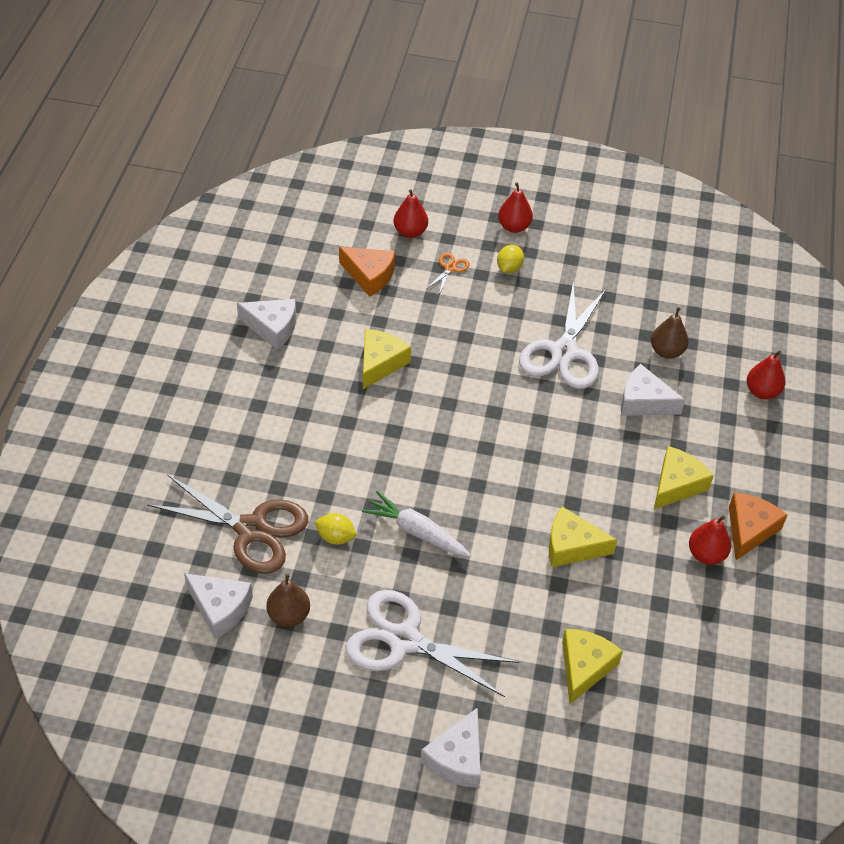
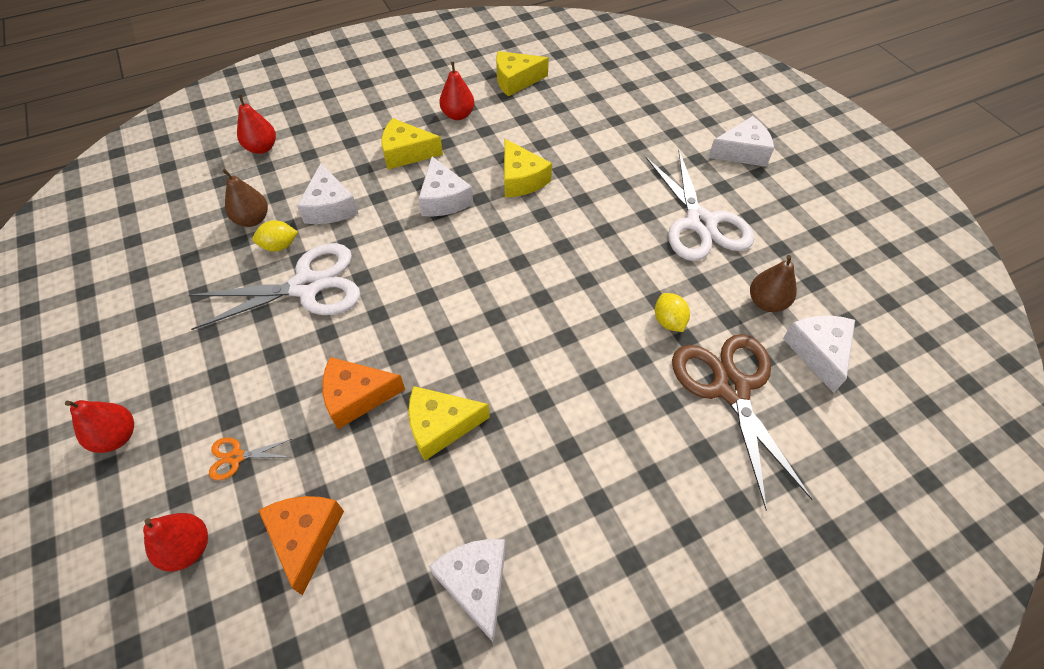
camera: 125 degrees left, 5 degrees up
white carrot [362,491,471,557] -> none
yellow lemon [497,245,524,273] -> yellow lemon moved to [252,220,298,252]
yellow cheese [562,629,623,704] -> yellow cheese moved to [496,51,549,97]
orange cheese [729,493,787,560] -> orange cheese moved to [322,357,405,429]
none -> white cheese [418,156,473,217]

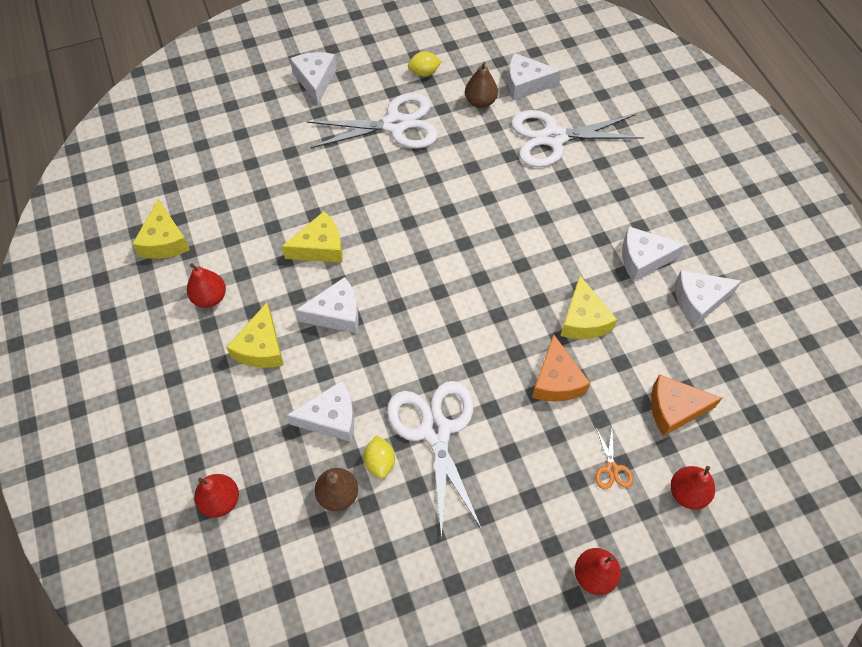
camera: 85 degrees left, 5 degrees up
yellow lemon [655,293,690,332] -> yellow lemon moved to [408,51,442,77]
brown scissors [672,334,812,510] -> white scissors [511,110,645,167]
none -> white cheese [622,226,686,281]

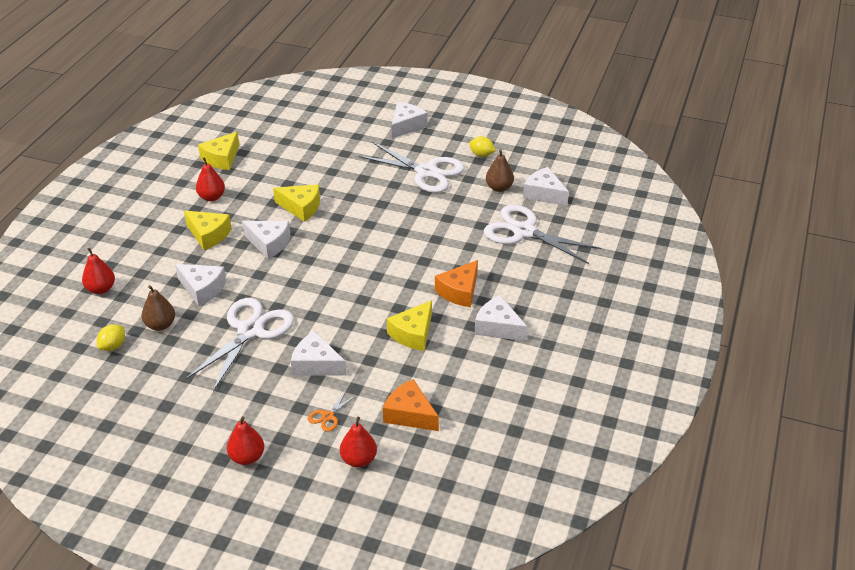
camera: 40 degrees right, 20 degrees down
yellow cheese [226,302,284,368] -> yellow cheese turned 105 degrees counterclockwise [184,210,232,250]
yellow lemon [363,435,395,479] -> yellow lemon moved to [97,324,125,351]
orange cheese [532,334,591,402] -> orange cheese moved to [435,260,478,307]
white cheese [675,270,741,326] -> white cheese moved to [291,331,346,376]

